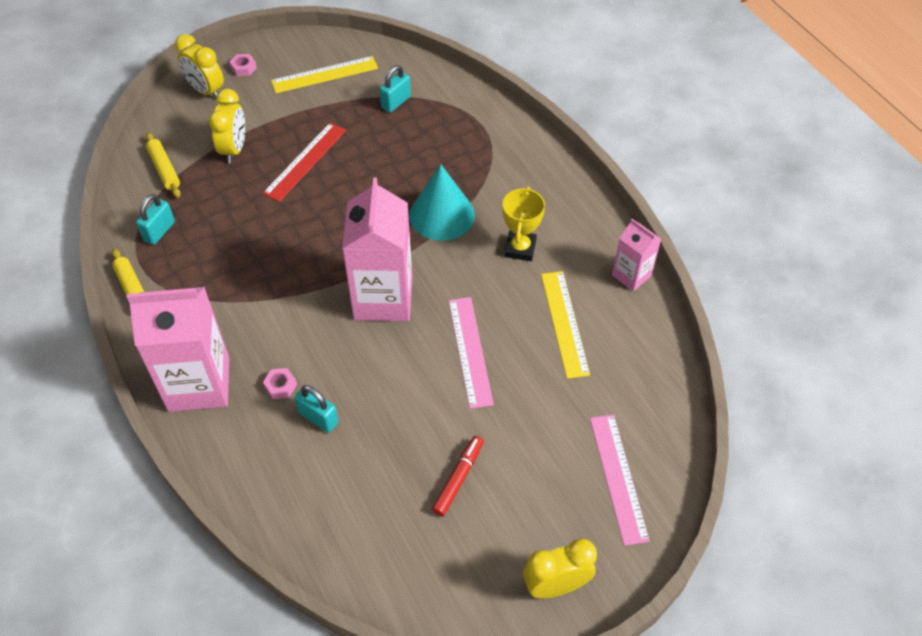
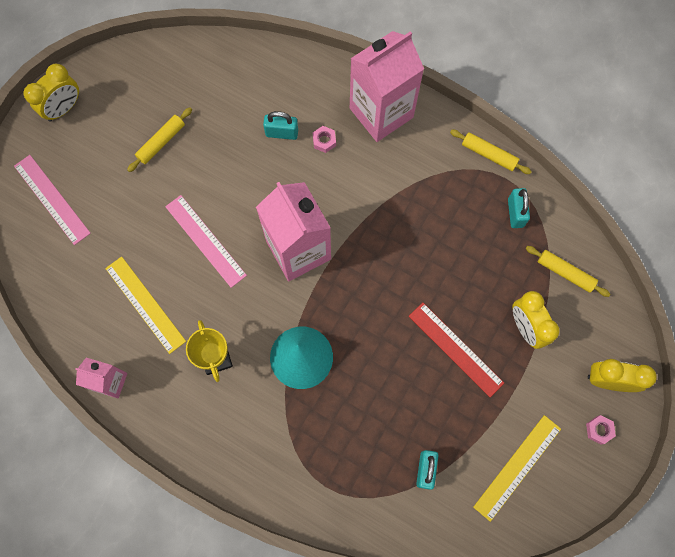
camera: 150 degrees right, 20 degrees up
red ruler [263,123,346,202] -> red ruler turned 45 degrees counterclockwise [409,302,504,397]
red marker [432,436,484,517] -> yellow rolling pin [127,107,192,172]

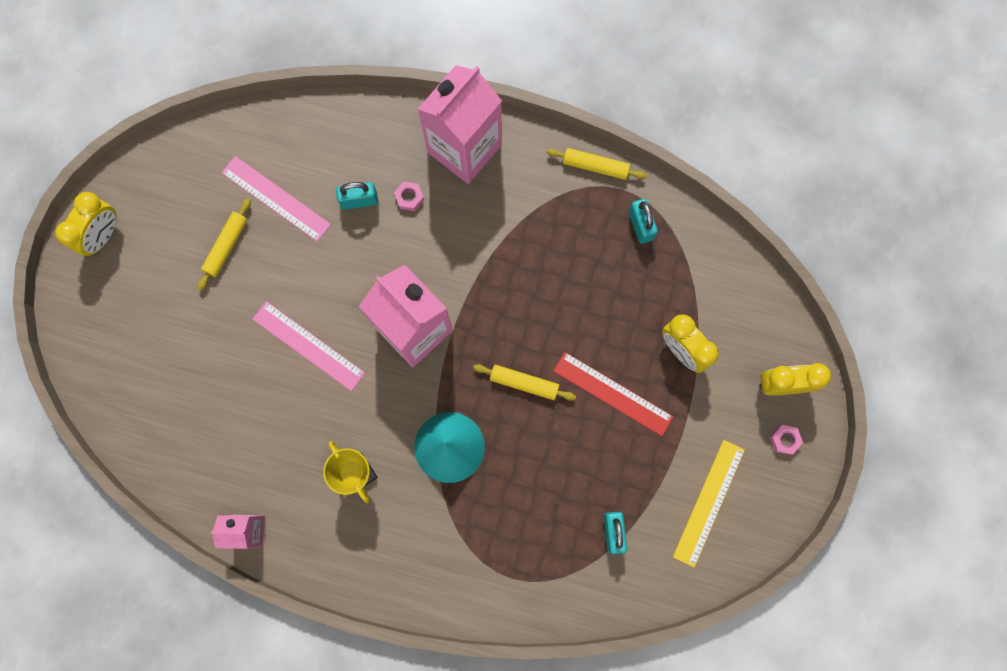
camera: 15 degrees left, 5 degrees up
pink ruler [14,155,91,245] -> pink ruler moved to [222,156,331,242]
yellow ruler [105,257,186,354] -> none
yellow rolling pin [526,246,610,297] -> yellow rolling pin moved to [473,364,576,401]

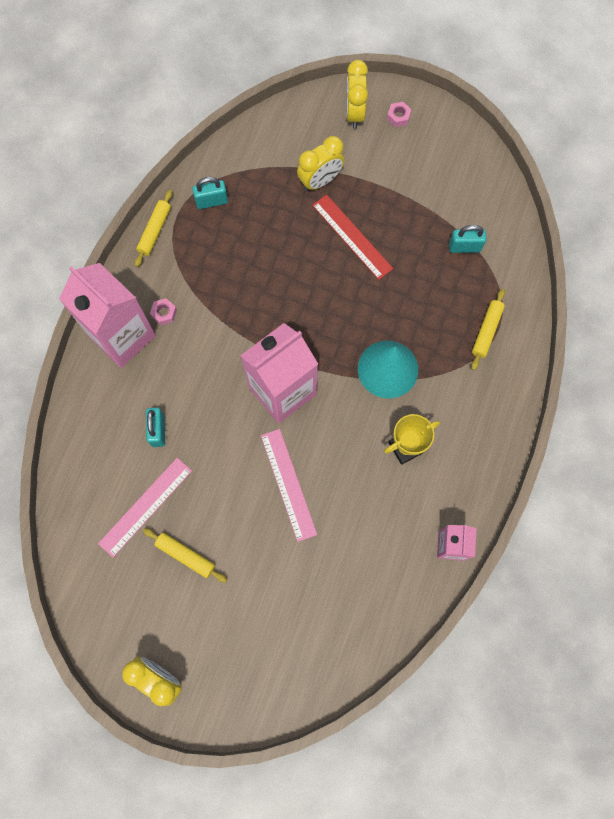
camera: 85 degrees left, 5 degrees down
pink ruler [253,301,365,391] -> pink ruler turned 60 degrees counterclockwise [261,429,317,542]
pink nut [394,181,424,211] -> pink nut moved to [150,298,177,325]
yellow rolling pin [473,364,576,401] -> yellow rolling pin moved to [471,289,505,370]
red ruler [553,352,674,436] -> red ruler turned 75 degrees counterclockwise [312,195,393,280]
yellow ruler [673,440,745,567] -> none

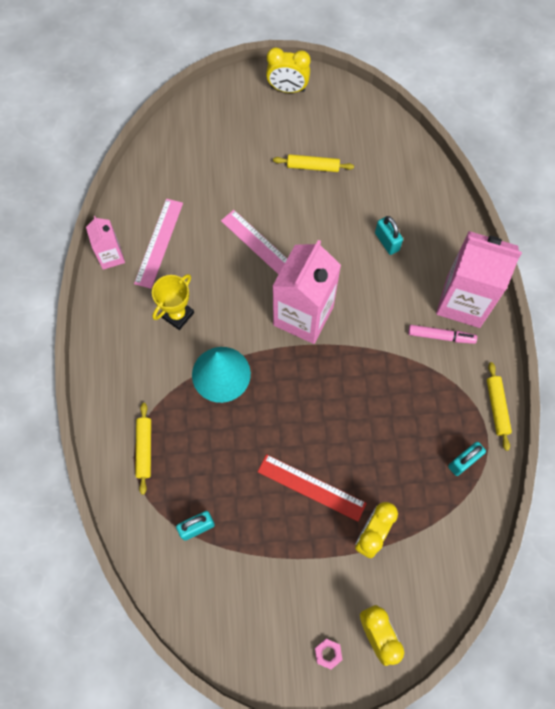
camera: 155 degrees right, 5 degrees down
pink ruler [98,458,192,557] -> pink ruler moved to [134,199,183,289]
pink nut [150,298,177,325] -> pink marker [408,325,477,344]

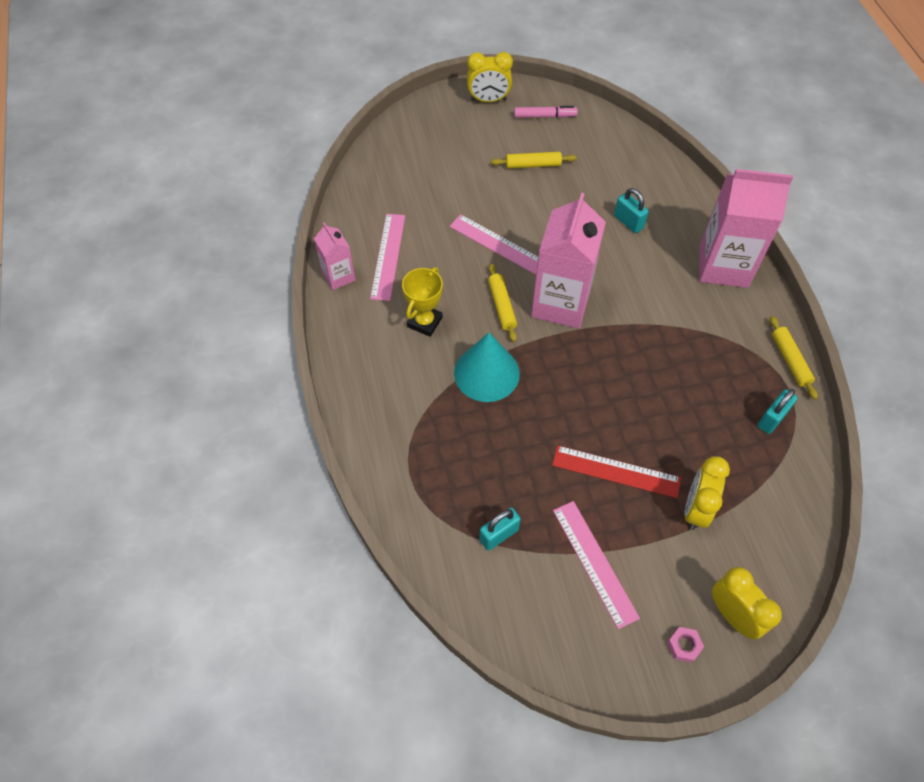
camera: 10 degrees left, 10 degrees down
yellow rolling pin [135,403,151,495] -> yellow rolling pin moved to [488,264,517,342]
pink marker [408,325,477,344] -> pink marker moved to [514,106,578,118]
none -> pink ruler [553,501,640,629]

